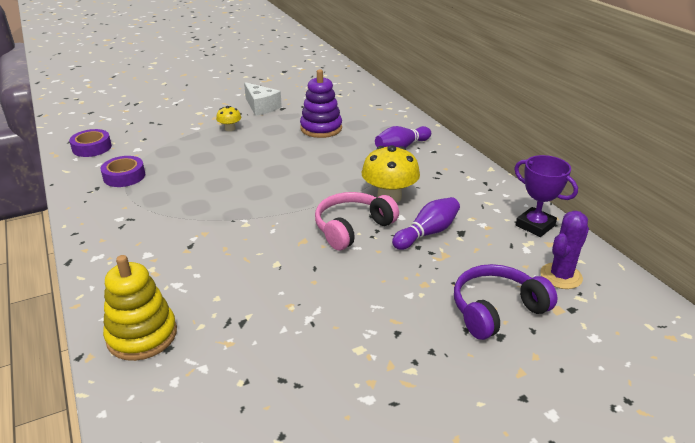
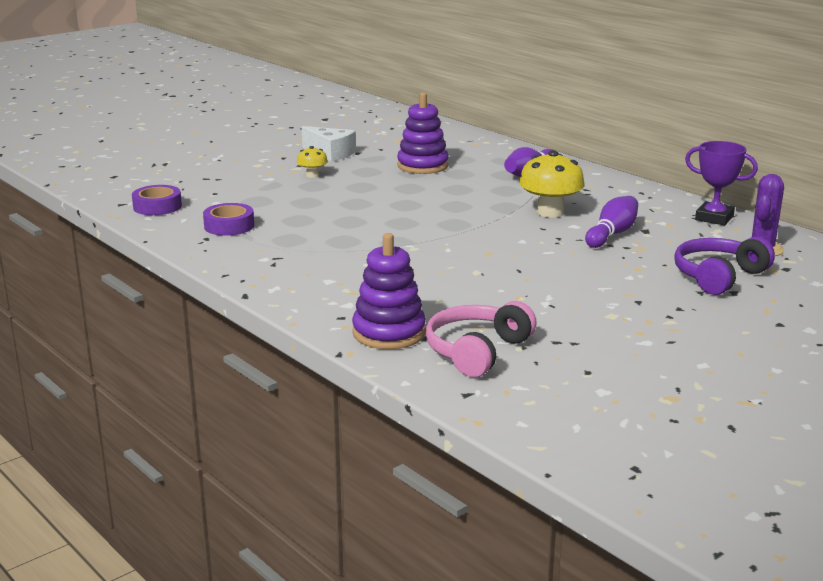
camera: 15 degrees left, 10 degrees down
yellow stacking toy [103,255,177,361] -> purple stacking toy [352,233,426,349]
pink headphones [315,192,399,250] -> pink headphones moved to [425,301,537,377]

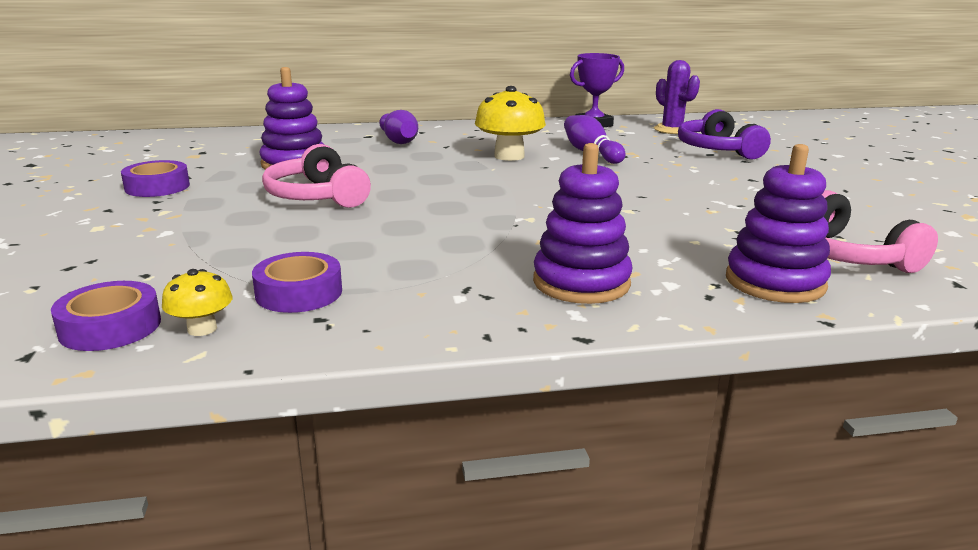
camera: 60 degrees left, 0 degrees up
yellow mushroom [297,146,328,178] -> yellow mushroom moved to [162,269,233,336]
white cheese [302,126,356,162] -> purple tape [121,160,190,197]
none -> pink headphones [262,144,371,208]
none -> purple stacking toy [533,143,632,304]

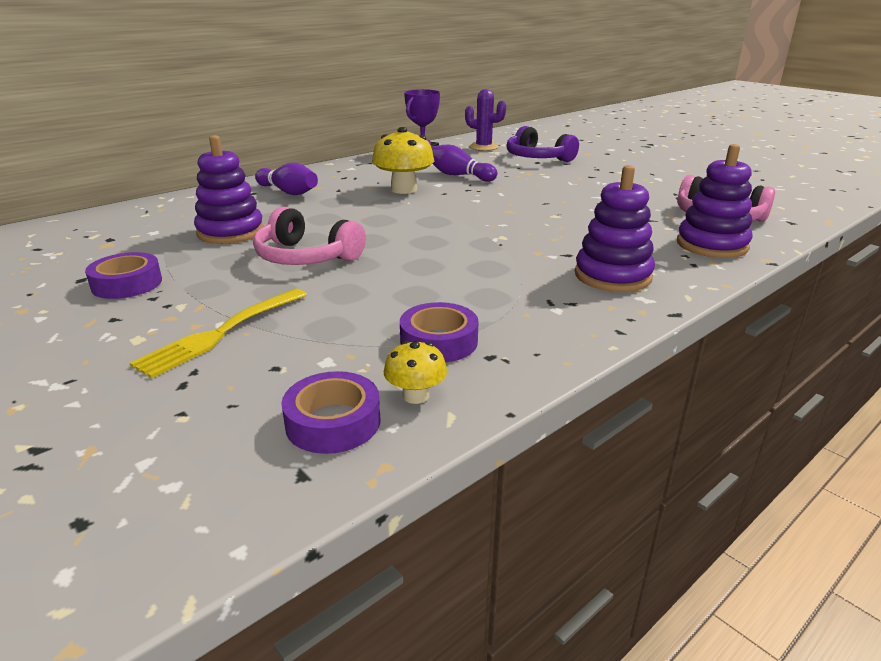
camera: 30 degrees left, 5 degrees up
none -> yellow fork [130,289,307,378]

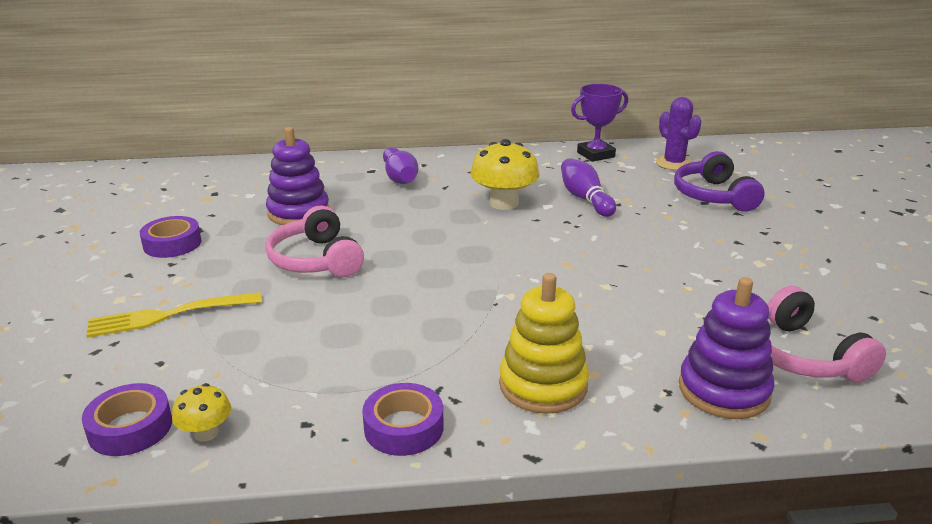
camera: 35 degrees right, 0 degrees up
purple tape [400,302,479,362] -> purple tape moved to [362,383,444,456]
purple stacking toy [575,165,655,292] -> yellow stacking toy [499,273,589,414]

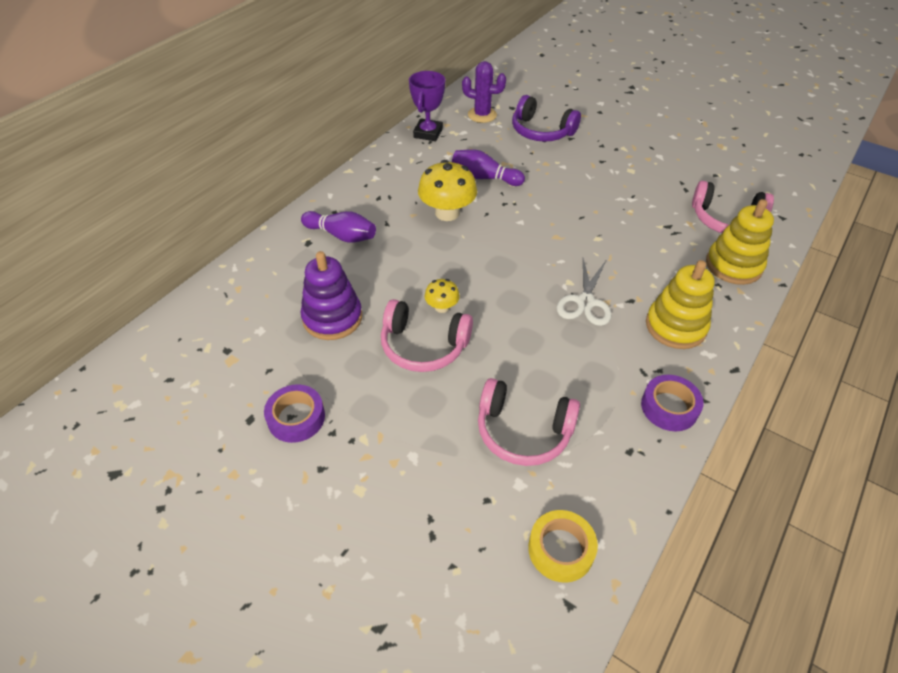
camera: 50 degrees left, 20 degrees up
purple tape [82,383,172,456] -> yellow tape [528,510,598,583]
yellow fork [86,292,262,338] -> none
yellow mushroom [172,383,231,442] -> yellow mushroom moved to [424,279,460,313]
purple stacking toy [679,277,775,419] -> yellow stacking toy [706,199,774,285]
none -> pink headphones [478,378,580,466]
none -> white scissors [557,258,612,326]

